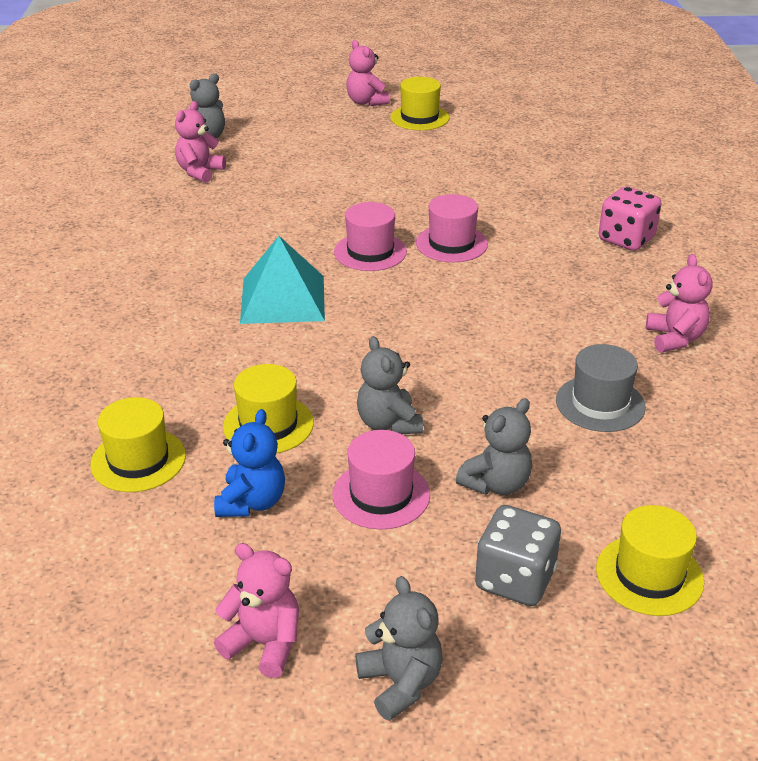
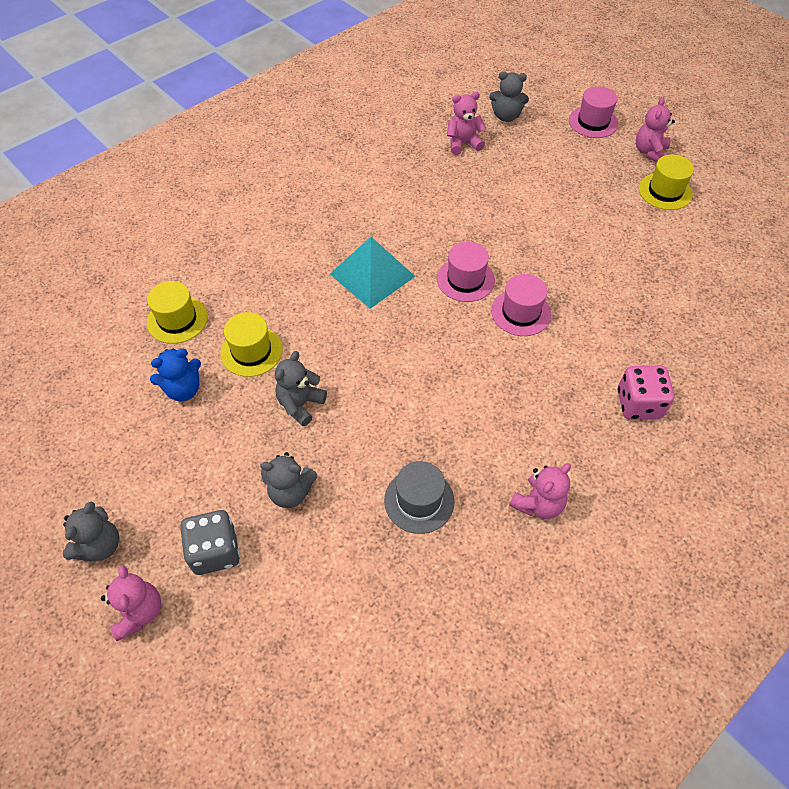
camera: 50 degrees right, 20 degrees up
pink teddy bear [214,543,299,678] -> pink teddy bear moved to [101,565,161,641]
pink hat [332,430,430,529] -> pink hat moved to [569,86,618,138]
yellow hat [596,505,704,616] -> none

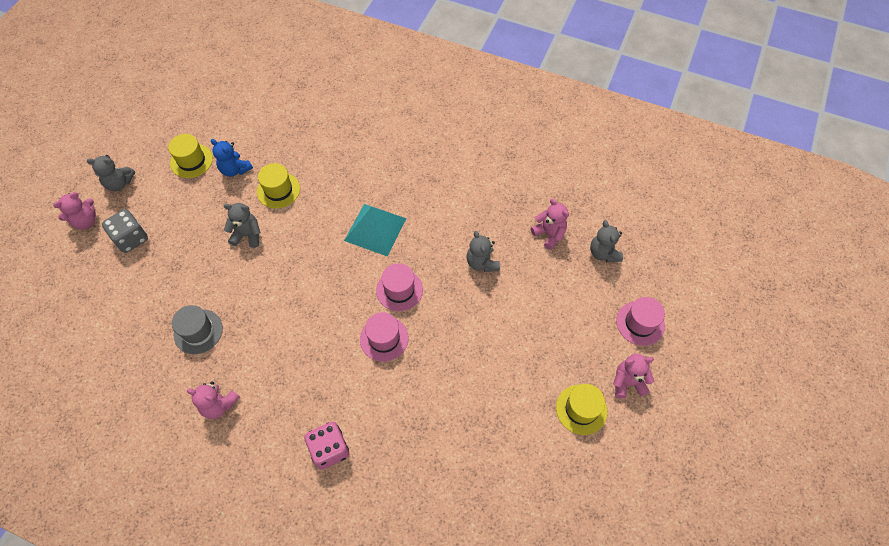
camera: 65 degrees right, 5 degrees up
yellow hat [147,281,208,344] -> yellow hat moved to [168,134,213,178]
grey teddy bear [260,452,317,508] -> grey teddy bear moved to [466,231,500,272]

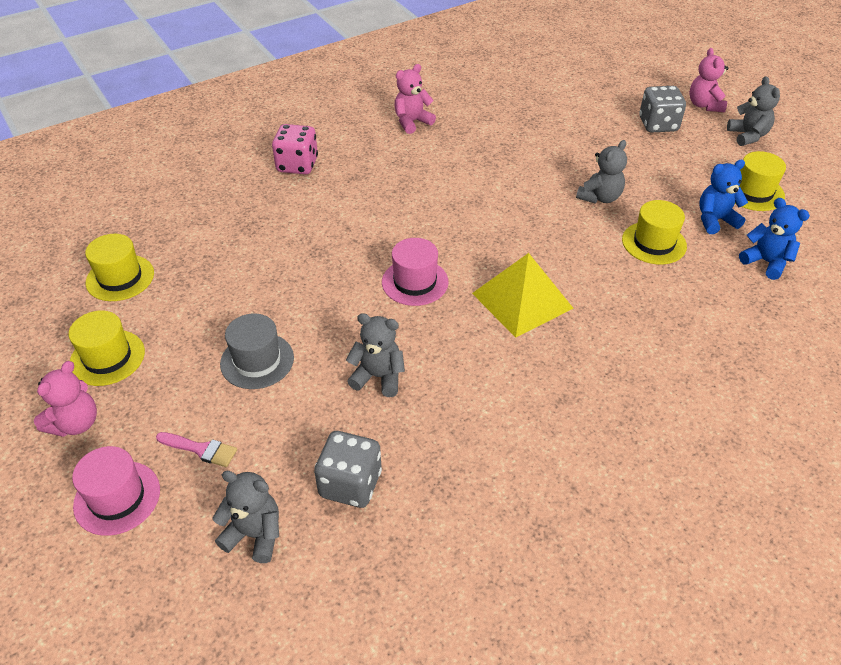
camera: 125 degrees right, 15 degrees down
grey teddy bear [86,155,135,191] -> grey teddy bear turned 135 degrees clockwise [727,76,780,146]
grey hat [172,305,223,354] -> grey hat moved to [220,313,294,389]
turquoise pyramid [344,204,407,256] -> yellow pyramid [472,253,573,338]
pink hat [360,312,408,362] -> none
pink teddy bear [531,199,569,250] -> grey dice [314,431,382,508]
none -> yellow hat [85,234,154,301]
none -> pink brush [156,432,237,467]
none -> blue teddy bear [739,198,810,280]

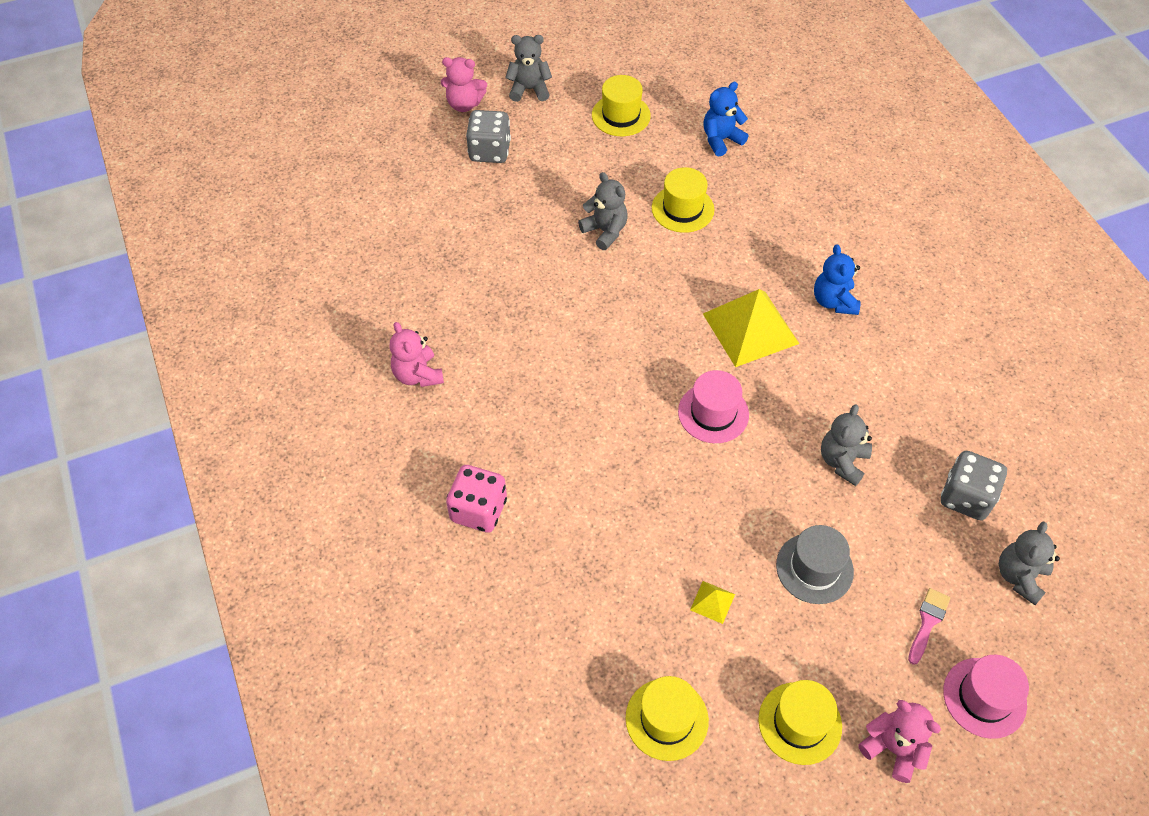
camera: 80 degrees left, 10 degrees up
blue teddy bear [699,160,748,234] -> blue teddy bear moved to [814,244,860,315]
none -> yellow pyramid [690,581,735,624]

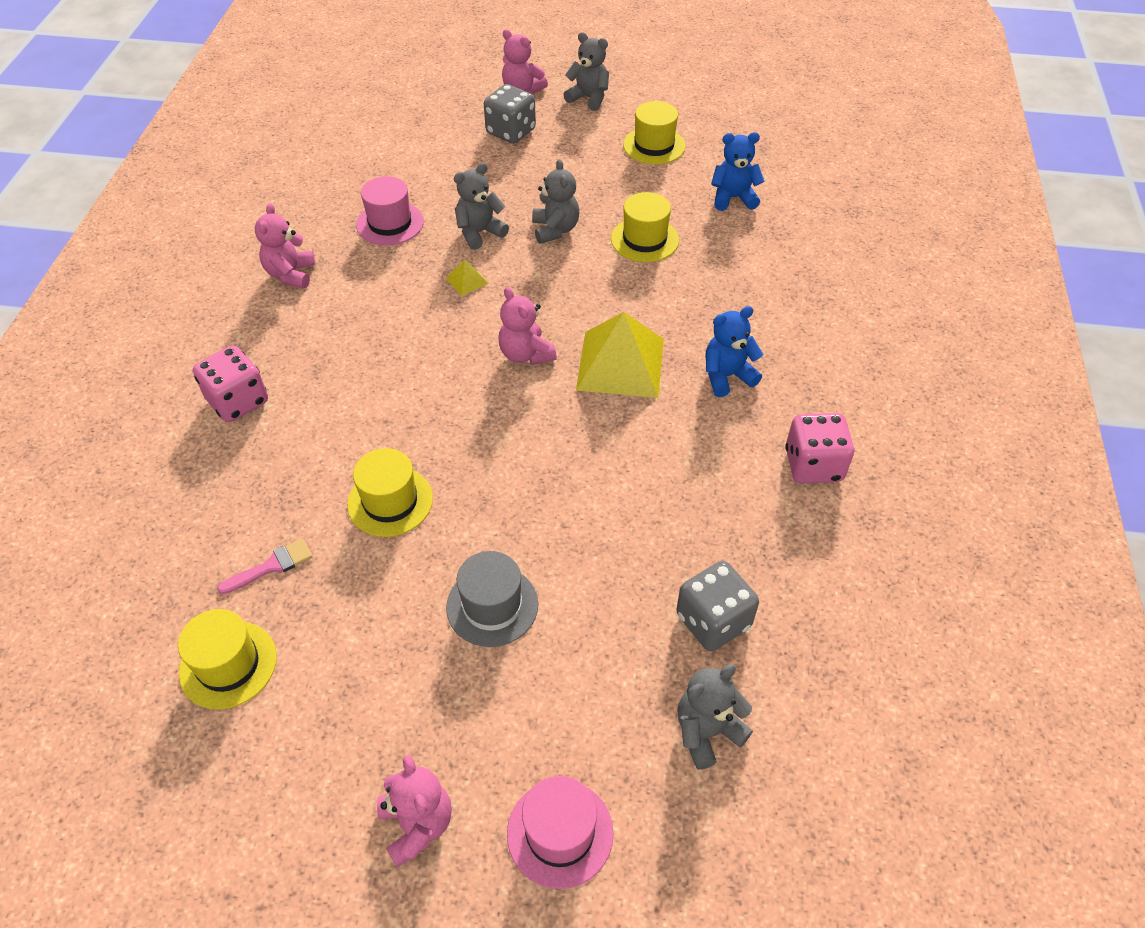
camera: 30 degrees right, 5 degrees down
pink hat [678,370,749,443] -> pink hat moved to [356,176,424,245]
yellow pyramid [690,581,735,624] -> yellow pyramid moved to [446,259,489,296]
yellow hat [758,680,842,765] -> yellow hat moved to [347,448,433,537]
blue teddy bear [814,244,860,315] -> blue teddy bear turned 45 degrees clockwise [706,306,763,397]
grey teddy bear [821,404,872,486] -> grey teddy bear moved to [454,163,509,250]
pink brush [908,588,950,665] -> pink brush moved to [217,538,312,594]
none -> pink teddy bear [498,287,557,365]
none -> pink dice [785,413,854,483]

